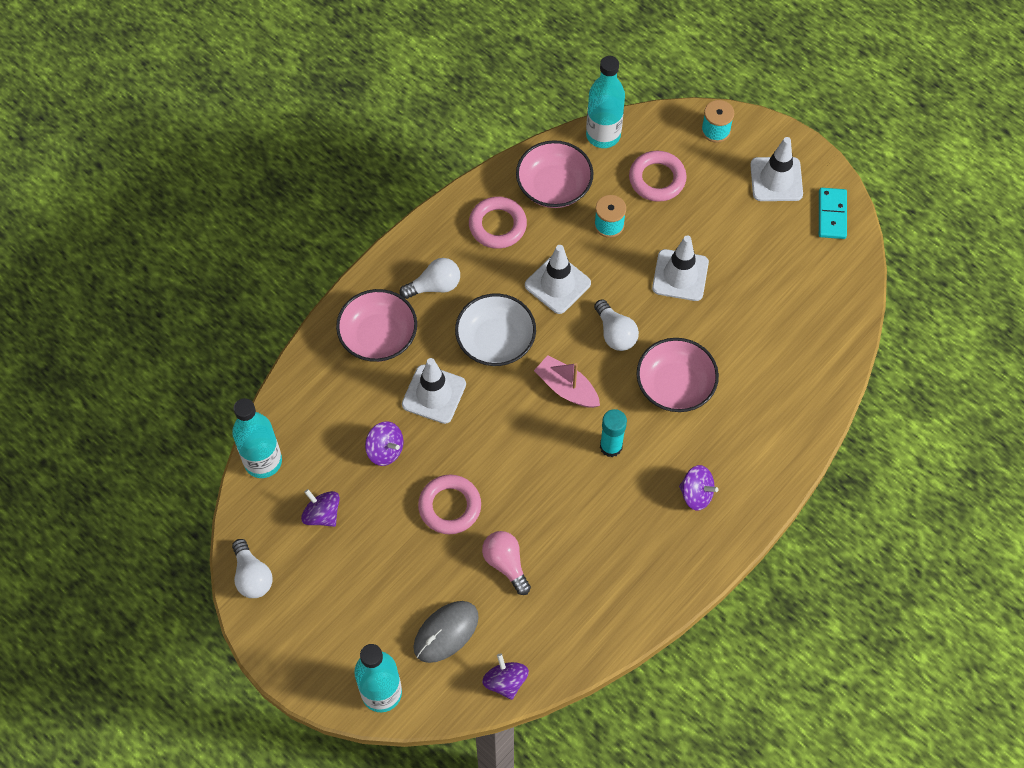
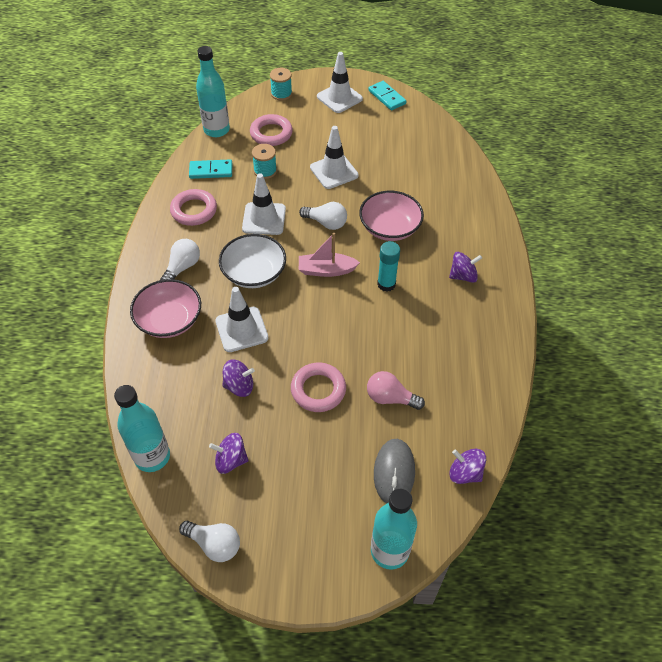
camera: 40 degrees left, 10 degrees down
pink bowl [516,140,593,208] -> turquoise domino [189,159,232,179]

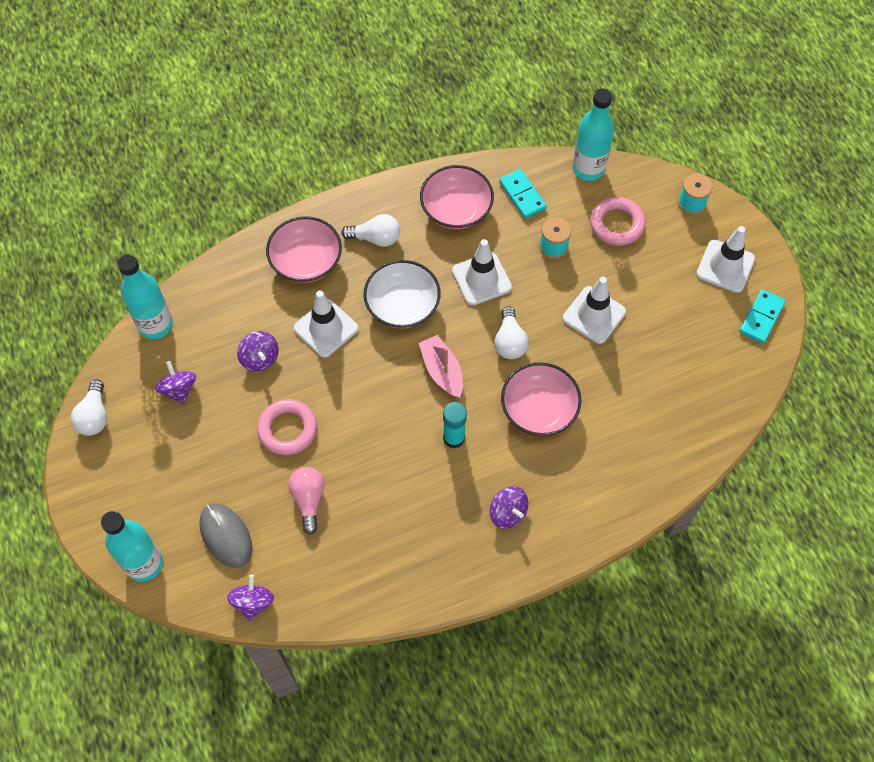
camera: 65 degrees right, 10 degrees up
pink ring [170,189,217,226] -> pink bowl [420,165,494,229]
grey mouse [374,439,415,504] -> grey mouse turned 75 degrees clockwise [199,503,252,568]

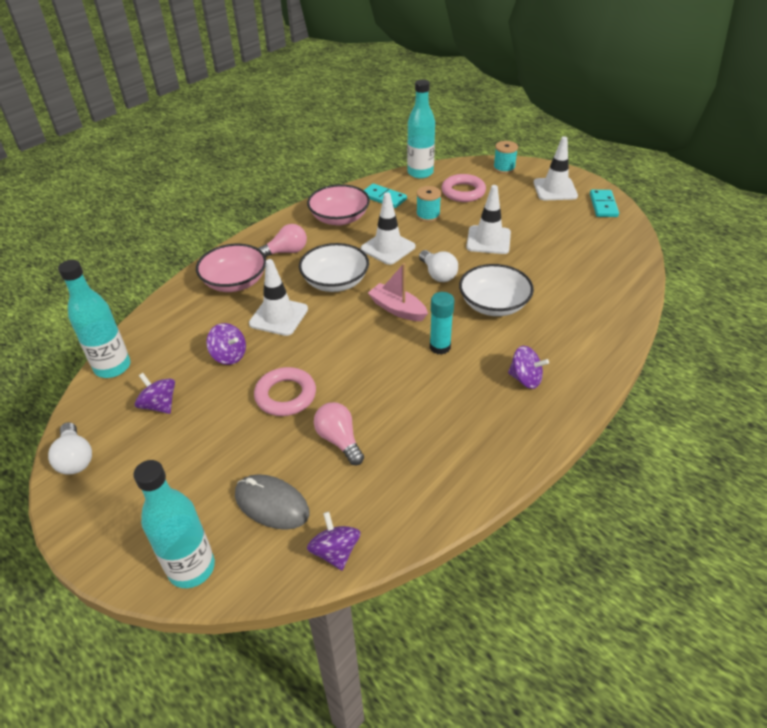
camera: 25 degrees left, 20 degrees down
white light bulb [341,214,400,247] -> pink light bulb [258,224,307,257]
pink bowl [501,362,582,436] -> white bowl [459,264,534,316]

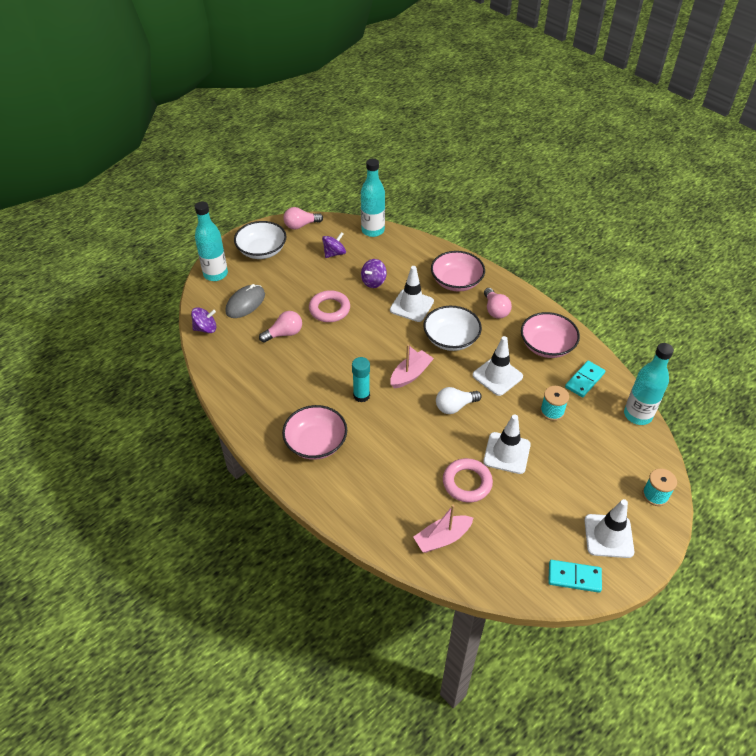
camera: 95 degrees right, 5 degrees up
white light bulb [48,422,92,475] -> pink light bulb [283,207,323,229]
pink ring [442,174,486,202] -> pink ring moved to [443,458,493,503]
white bowl [459,264,534,316] -> white bowl moved to [234,221,286,259]
purple spinning top [508,346,549,389] -> pink bowl [282,405,347,460]
none -> pink boat [413,505,473,553]

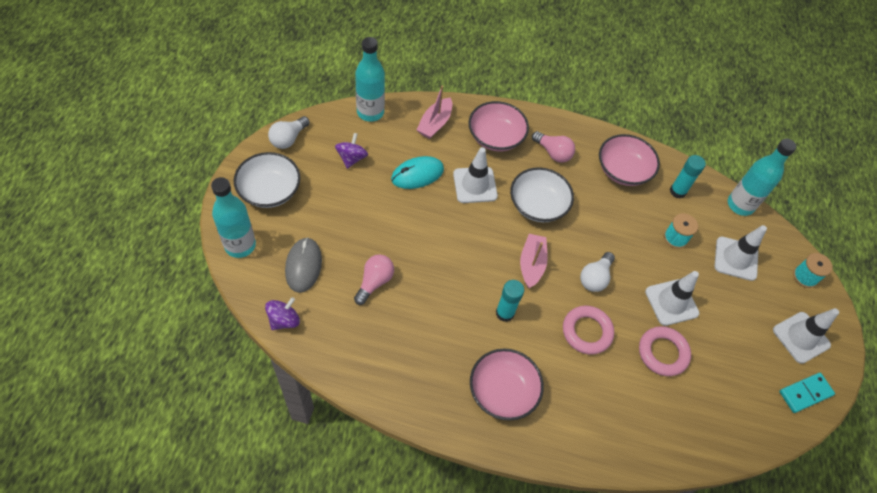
camera: 40 degrees left, 10 degrees up
pink light bulb [283,207,323,229] -> white light bulb [268,116,310,149]
pink ring [309,290,350,322] -> pink ring moved to [563,306,614,355]
purple spinning top [361,259,387,288] -> turquoise mouse [391,156,444,189]
pink boat [413,505,473,553] -> pink boat moved to [416,86,452,139]
white traffic cone [473,336,523,396] -> white traffic cone moved to [714,225,767,281]
turquoise domino [565,361,605,397] -> turquoise glue stick [670,155,706,198]

